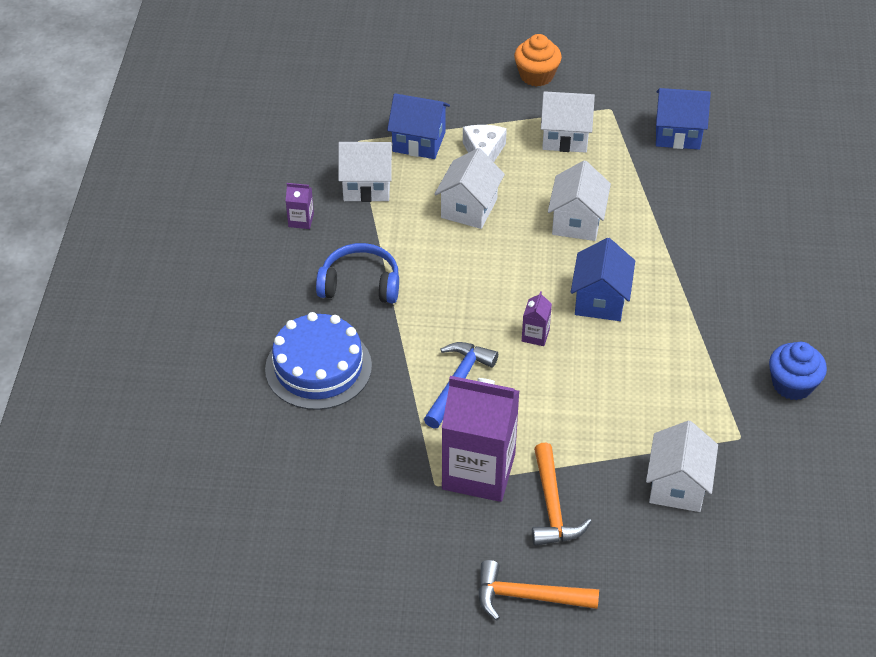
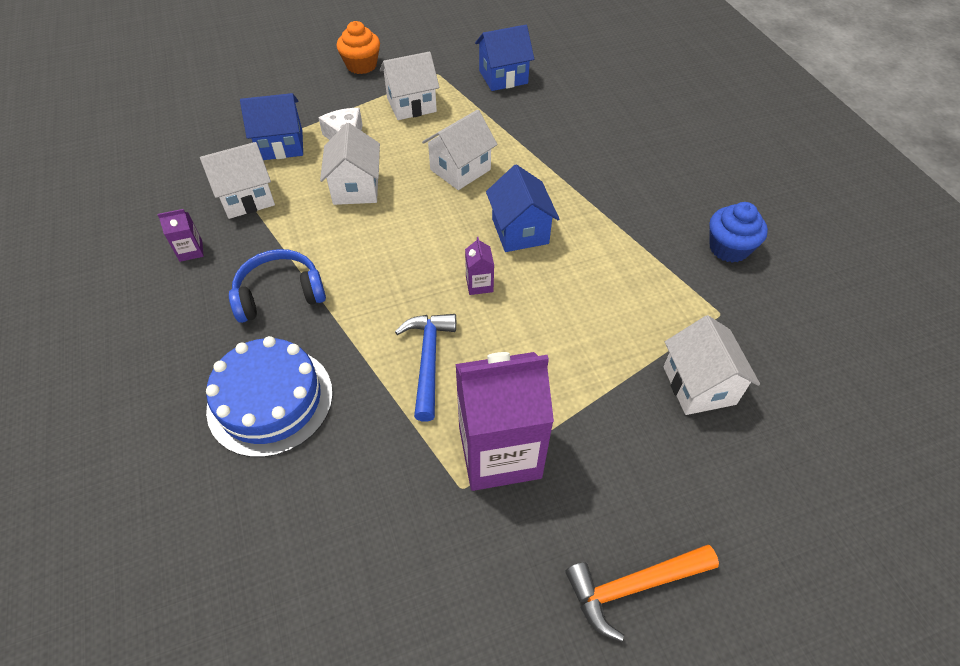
camera: 25 degrees left, 5 degrees up
orange hammer [532,443,592,546] -> none
white house [548,160,611,241] -> white house turned 60 degrees clockwise [422,110,498,190]

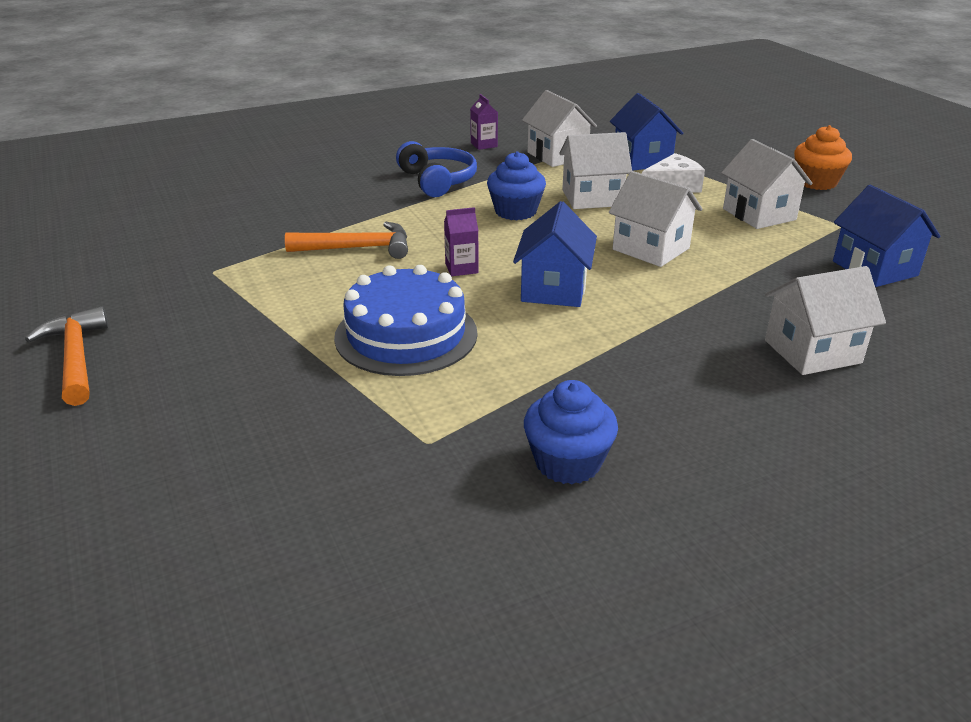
camera: 85 degrees right, 20 degrees down
blue cake [206,336,333,457] -> blue cake moved to [334,265,477,376]
blue hammer [395,314,456,421] -> orange hammer [285,222,408,259]
purple carton [455,352,554,491] -> none
blue house [486,165,560,252] -> blue house turned 60 degrees counterclockwise [513,201,597,307]
white house [663,315,760,415] -> white house moved to [765,266,886,375]
none -> blue cupcake [487,151,546,220]

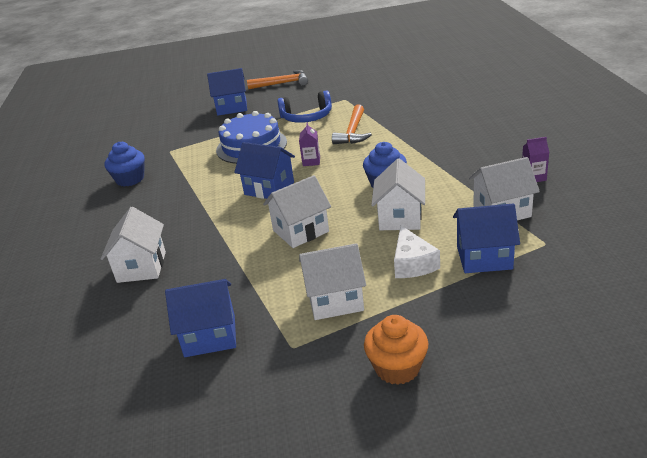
camera: 110 degrees right, 0 degrees up
blue headphones [396,141,477,197] -> blue headphones moved to [278,90,332,123]
none -> blue house [207,68,247,116]

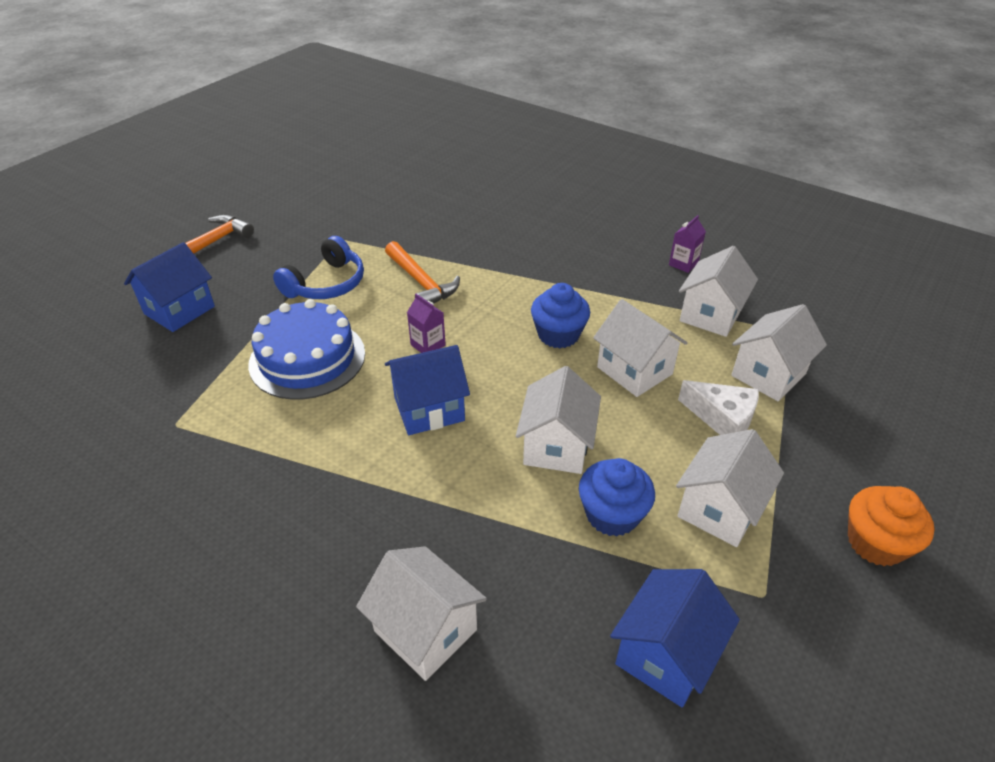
camera: 50 degrees left, 10 degrees up
blue cupcake [104,142,145,187] -> blue cupcake moved to [579,458,655,537]
blue house [453,204,520,273] -> white house [731,304,827,401]

